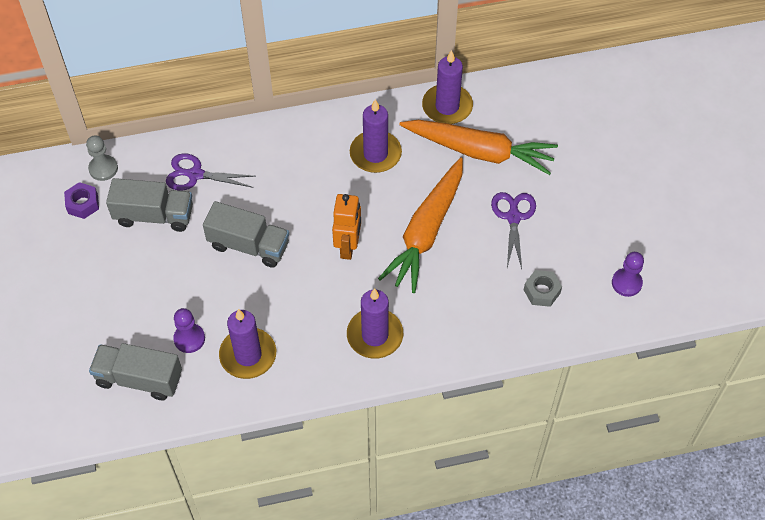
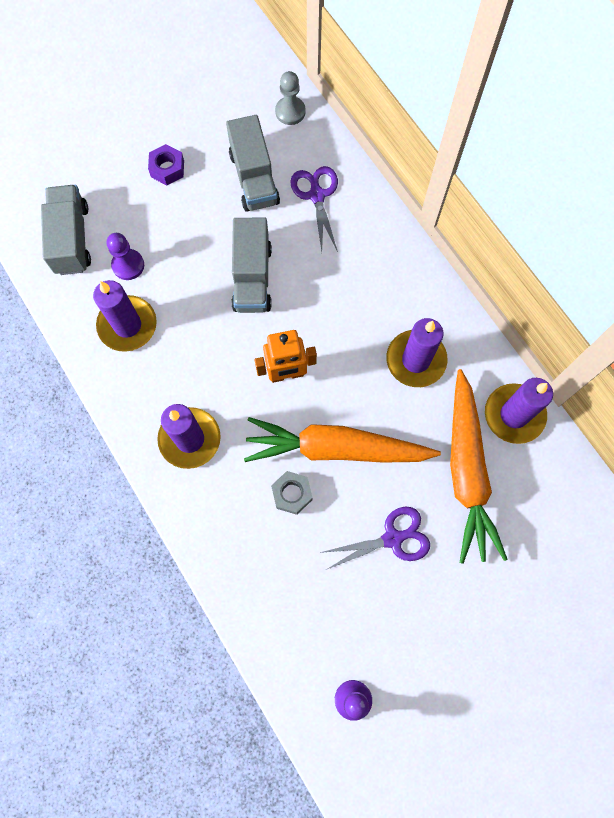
camera: 70 degrees right, 15 degrees up
purple nut [64,182,99,219] -> purple nut moved to [148,144,184,185]
grey nut [524,270,562,307] -> grey nut moved to [271,471,313,515]

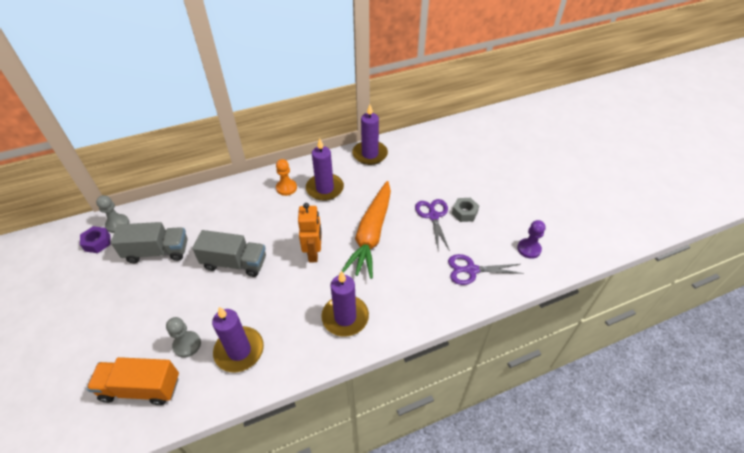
camera: 80 degrees left, 25 degrees down
grey truck [41,185,91,275] -> orange truck [87,357,179,405]
purple pawn [107,233,144,280] -> grey pawn [166,317,201,358]
purple nut [148,144,184,185] -> purple nut moved to [80,226,111,253]
grey nut [271,471,313,515] -> grey nut moved to [452,198,479,222]
purple scissors [290,166,338,252] -> purple scissors moved to [448,254,524,285]
orange carrot [450,369,507,564] -> none
none -> orange pawn [276,159,297,196]

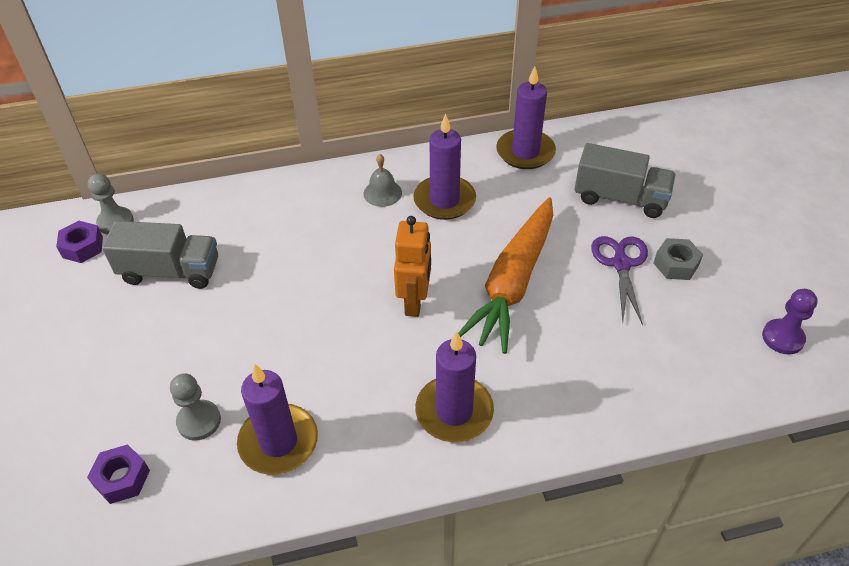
camera: 10 degrees right, 0 degrees up
orange truck [87,357,179,405] -> purple nut [87,444,150,504]
grey truck [192,230,266,277] -> grey truck moved to [575,143,676,218]
orange pawn [276,159,297,196] -> grey bell [364,154,402,207]
purple scissors [448,254,524,285] -> none

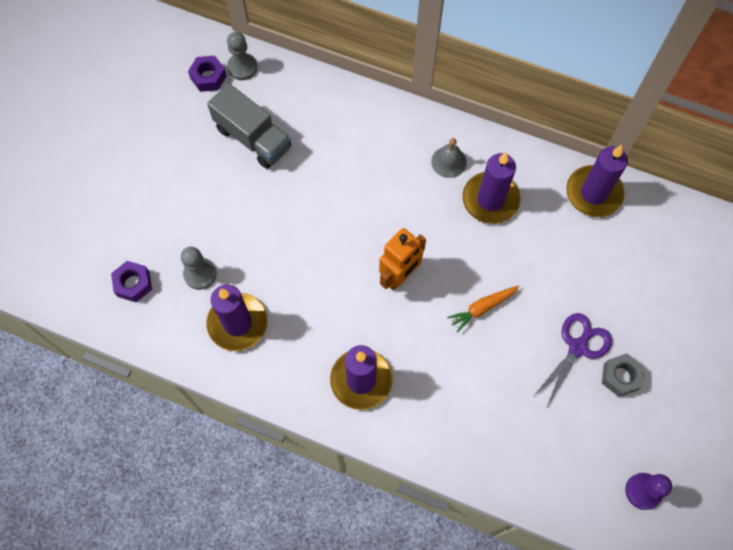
camera: 35 degrees right, 20 degrees up
orange carrot [458,197,553,354] -> orange carrot [447,285,519,333], size x0.43
grey truck [575,143,676,218] -> none

